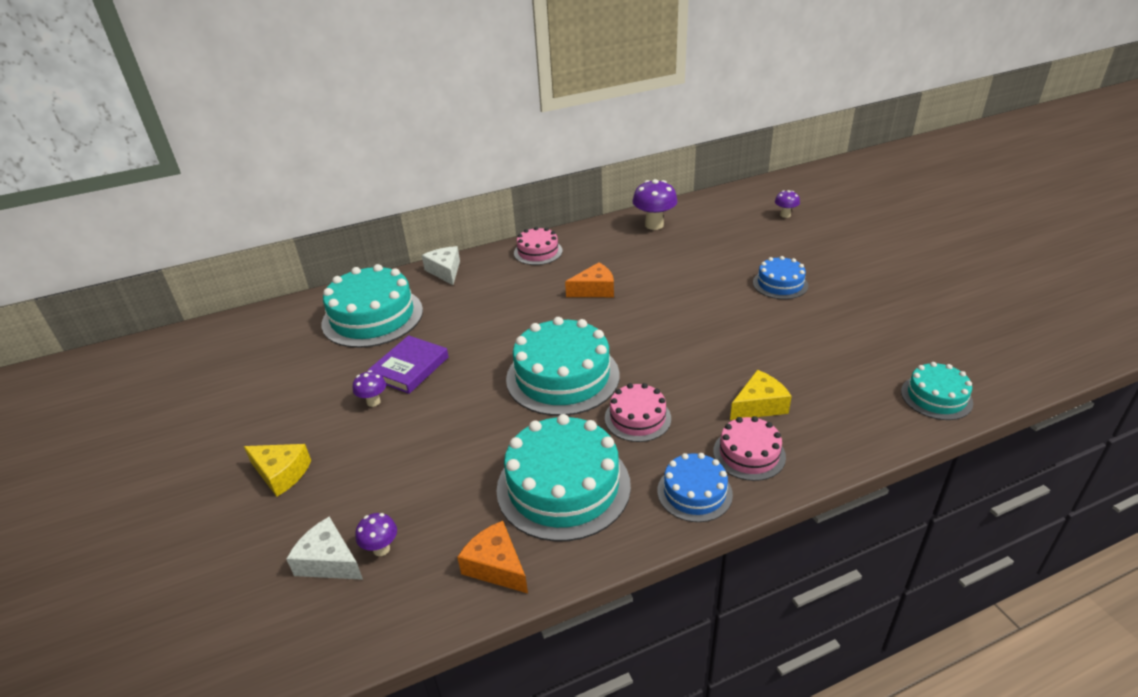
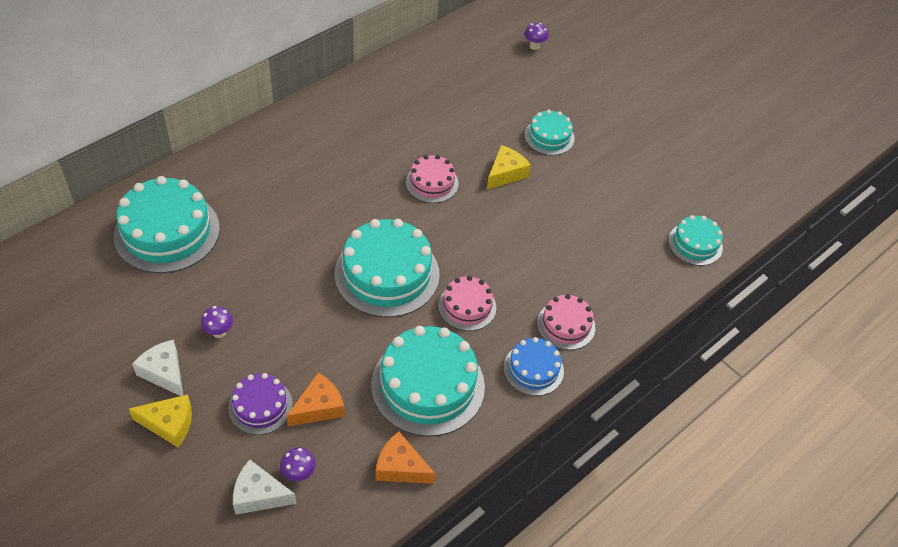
camera: 25 degrees left, 15 degrees up
purple book [368,335,449,394] -> none
white cheese [422,246,460,285] -> white cheese moved to [132,339,183,396]
pink cake [514,227,563,265] -> pink cake moved to [406,155,459,203]
orange cheese [565,263,614,297] -> orange cheese moved to [287,373,345,426]
purple mushroom [632,179,678,230] -> none
yellow cheese [730,370,792,420] -> yellow cheese moved to [487,145,531,189]
blue cake [753,256,808,299] -> turquoise cake [525,110,575,155]
none -> purple cake [228,373,293,435]

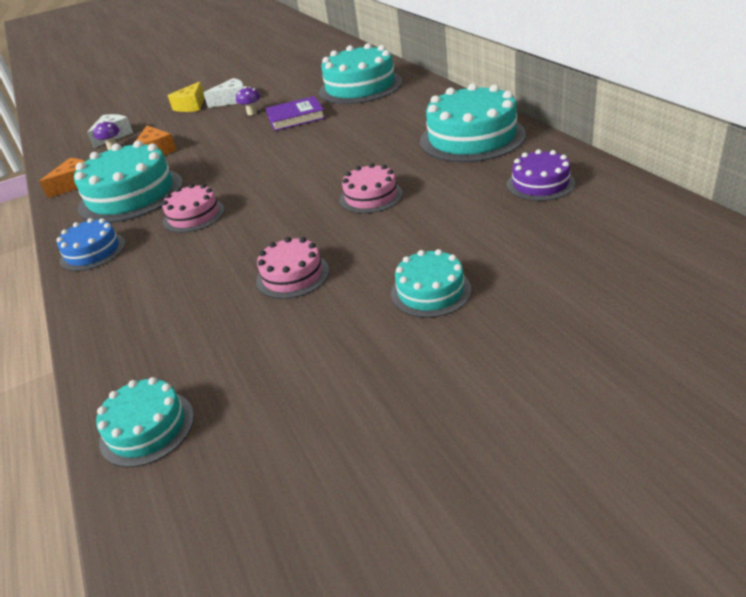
camera: 115 degrees right, 15 degrees down
purple cake [228,373,293,435] -> purple cake moved to [507,149,575,201]
turquoise cake [334,219,440,317] -> turquoise cake moved to [420,83,526,162]
yellow cheese [487,145,531,189] -> none
purple mushroom [524,23,549,50] -> none
pink cake [537,294,595,350] -> pink cake moved to [256,237,329,299]
none -> purple book [266,96,325,131]

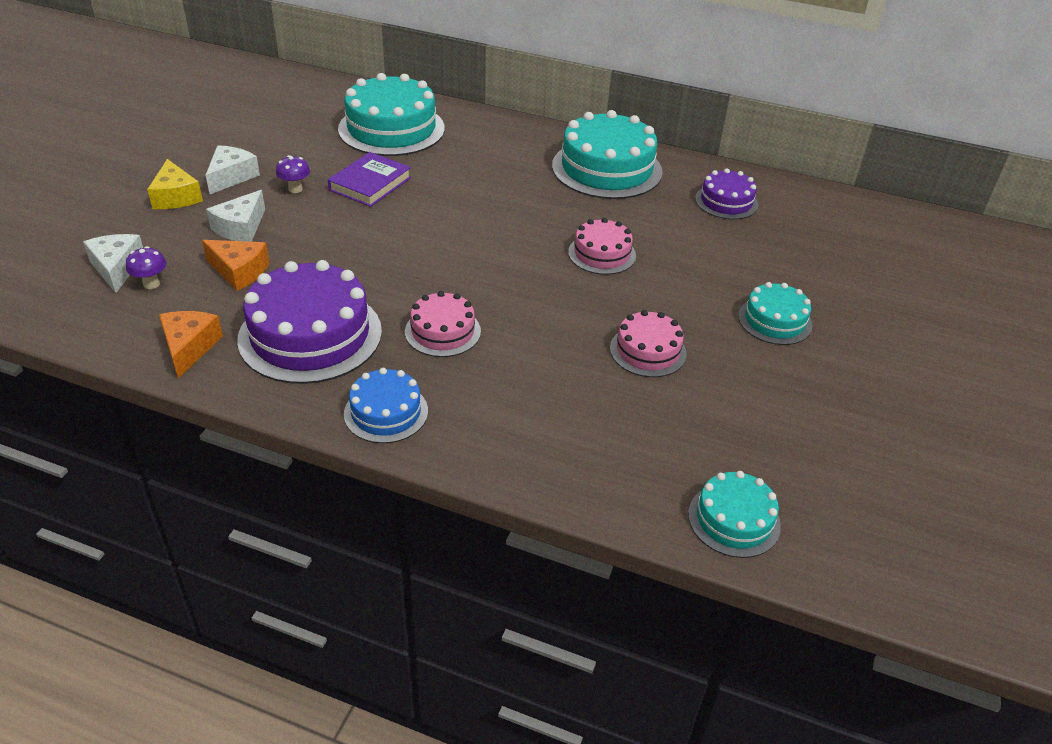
camera: 50 degrees left, 5 degrees up
turquoise cake [74,140,183,223] -> purple cake [237,260,382,384]
none -> white cheese [206,190,265,242]

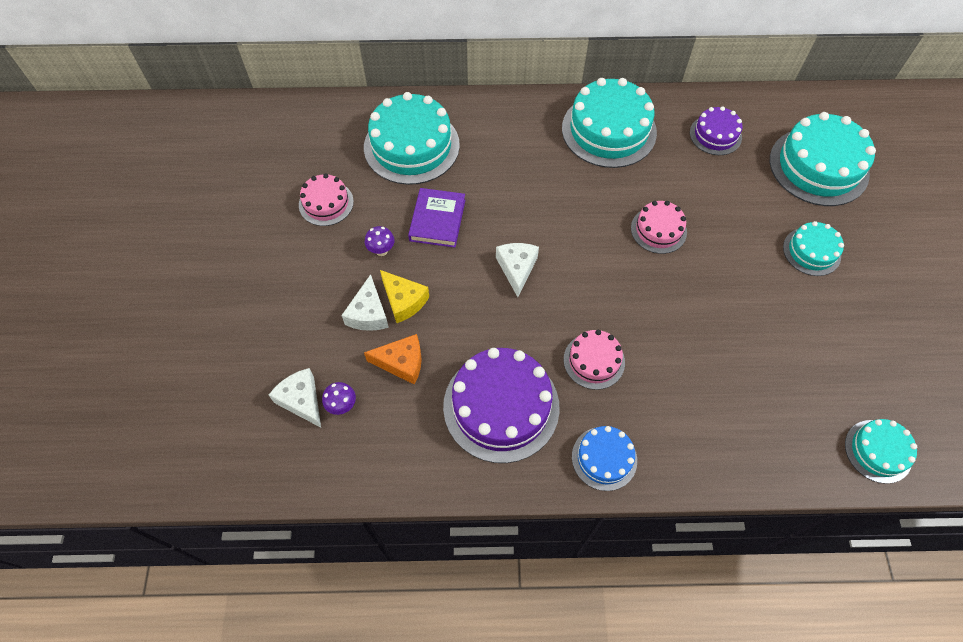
camera: 20 degrees left, 20 degrees up
yellow cheese [147,159,203,209] -> yellow cheese moved to [380,270,429,323]
orange cheese [159,311,223,379] -> none
white cheese [206,145,260,194] -> white cheese moved to [496,243,539,297]
pink cake [610,310,687,377] -> pink cake moved to [299,174,354,226]
none -> turquoise cake [770,112,876,206]

